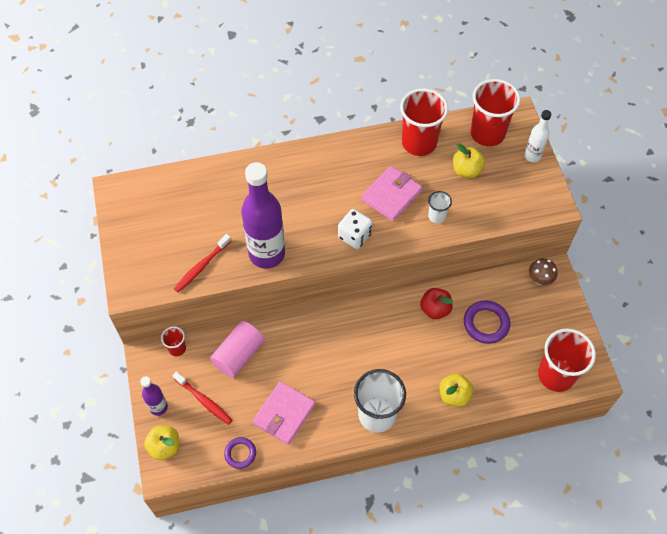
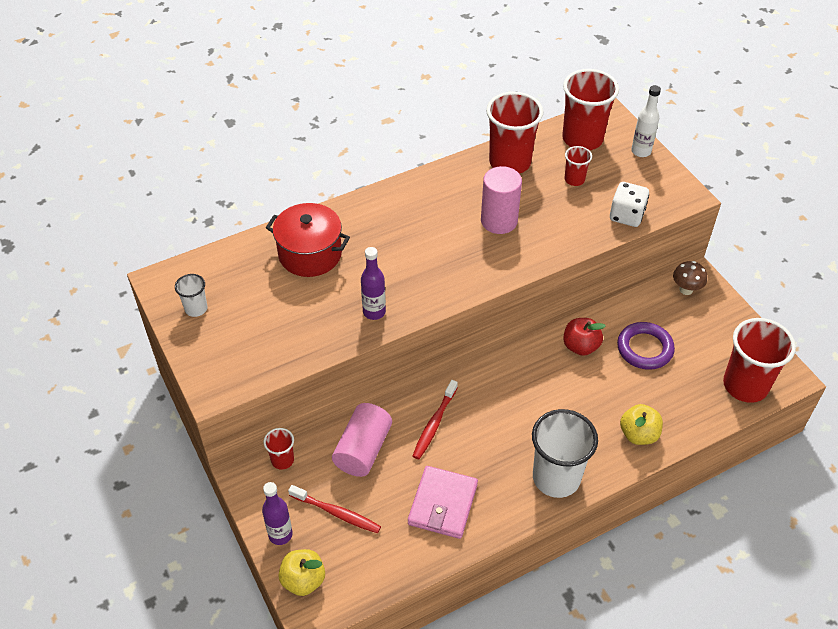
camera: 15 degrees left, 10 degrees down
red toothbrush [174,234,231,292] -> red toothbrush moved to [413,380,458,459]
purple ring [224,437,256,469] -> none
purple bottle [241,162,285,269] -> purple bottle [361,247,386,320], size x0.50
white dice [338,209,373,249] -> white dice moved to [610,182,649,227]
pink wallet [361,166,422,221] -> pink cylinder [481,166,522,234]
white cup [428,191,452,223] -> white cup moved to [175,274,207,317]
yellow apple [453,144,485,178] -> red cup [564,146,592,186]
none -> red pot [266,203,350,277]

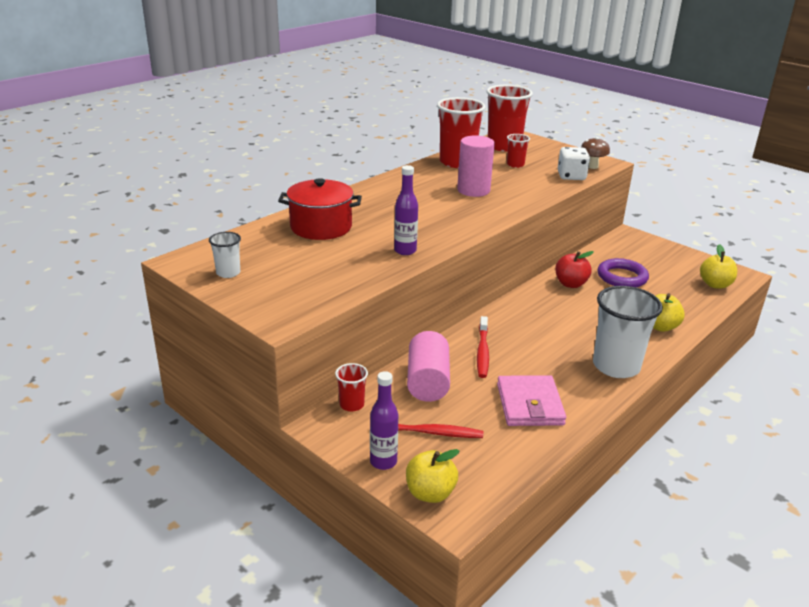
camera: 20 degrees left, 20 degrees down
white bottle [631,85,661,157] -> none
brown mushroom [673,261,707,295] -> brown mushroom moved to [581,137,610,169]
red cup [723,318,796,403] -> yellow apple [700,244,737,289]

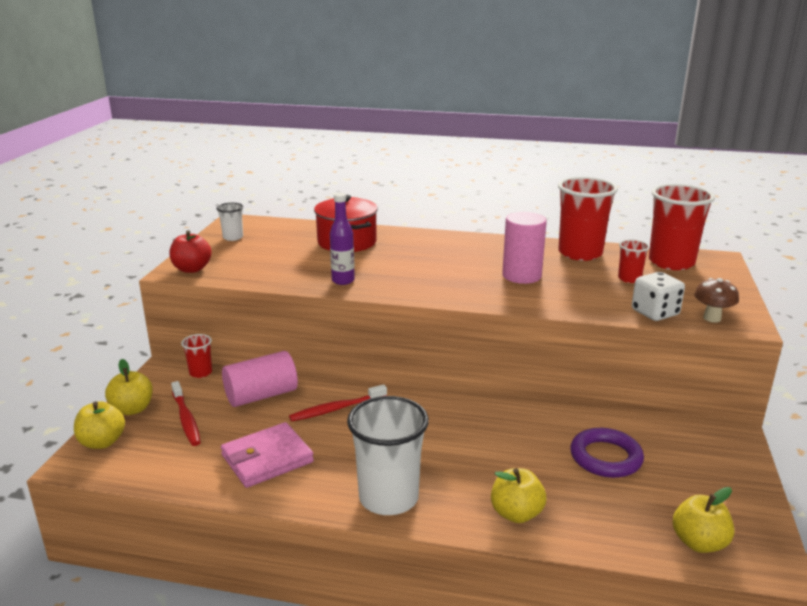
camera: 60 degrees right, 5 degrees down
purple bottle [370,371,398,470] -> yellow apple [105,359,153,415]
red apple [555,251,594,288] -> red apple moved to [170,230,212,273]

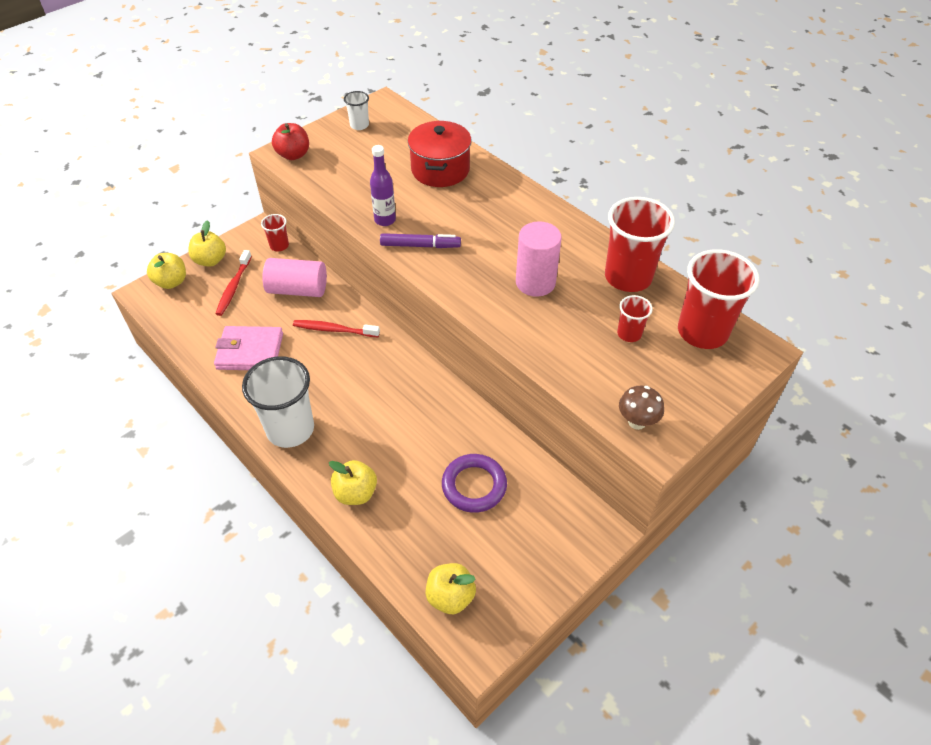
camera: 35 degrees right, 25 degrees up
white dice [632,272,685,321] -> none
none -> purple marker [380,233,461,248]

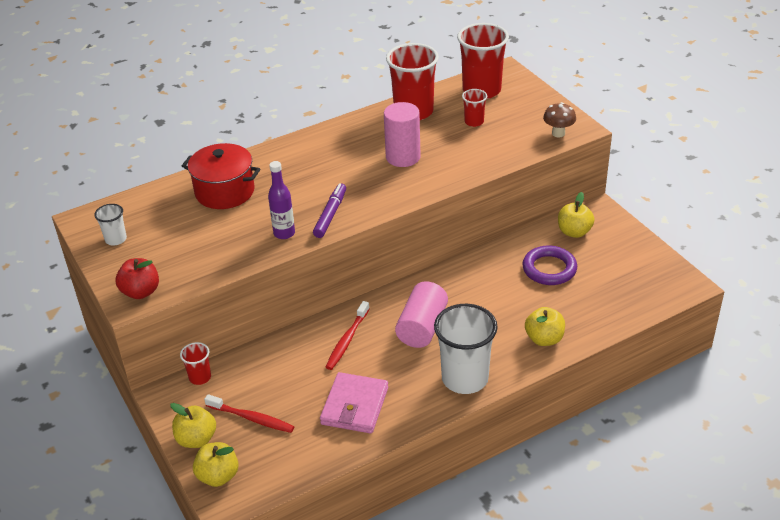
camera: 75 degrees left, 10 degrees down
pink cylinder [262,258,327,297] -> pink cylinder moved to [395,281,448,348]
yellow apple [425,563,476,614] -> yellow apple moved to [558,192,595,238]

